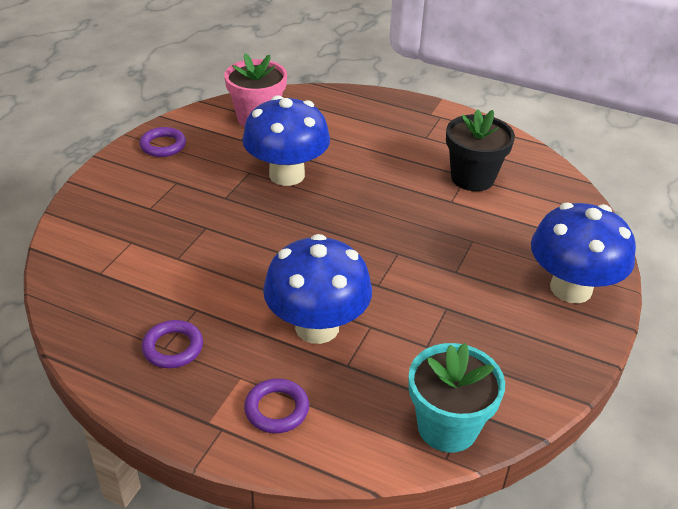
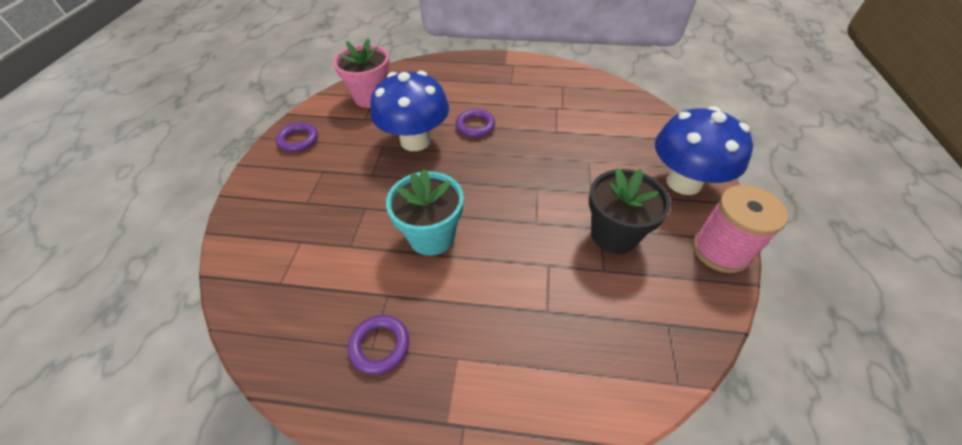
camera: 15 degrees left, 10 degrees up
purple ring [244,378,309,433] -> purple ring moved to [456,109,495,137]
blue mushroom [263,234,372,344] -> none
turquoise flower pot [409,343,505,453] -> turquoise flower pot moved to [386,169,464,256]
black flower pot [446,109,515,191] -> black flower pot moved to [589,168,671,254]
none -> pink spool [693,185,788,273]

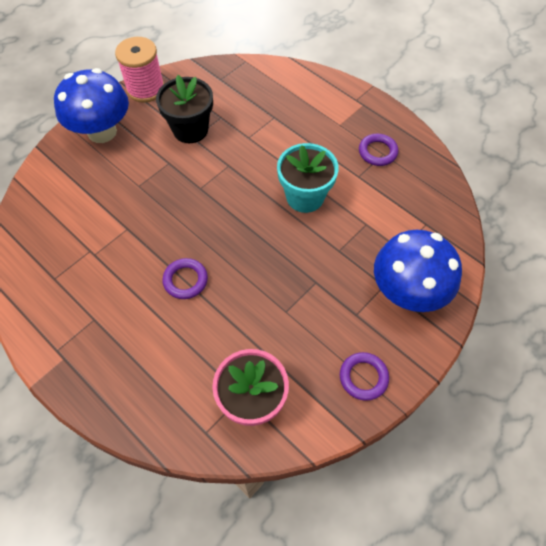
camera: 145 degrees left, 10 degrees up
blue mushroom [370,71,449,151] -> blue mushroom moved to [374,230,462,312]

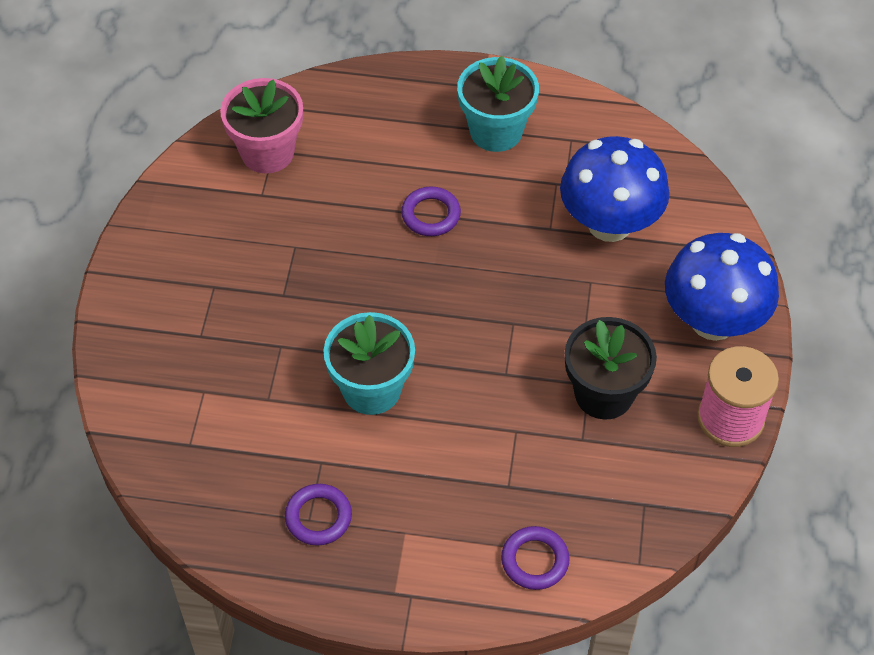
camera: 145 degrees right, 5 degrees down
purple ring [340,352,389,401] -> purple ring moved to [501,526,570,590]
blue mushroom [374,230,462,312] -> blue mushroom moved to [560,136,670,242]
none -> turquoise flower pot [457,56,539,152]

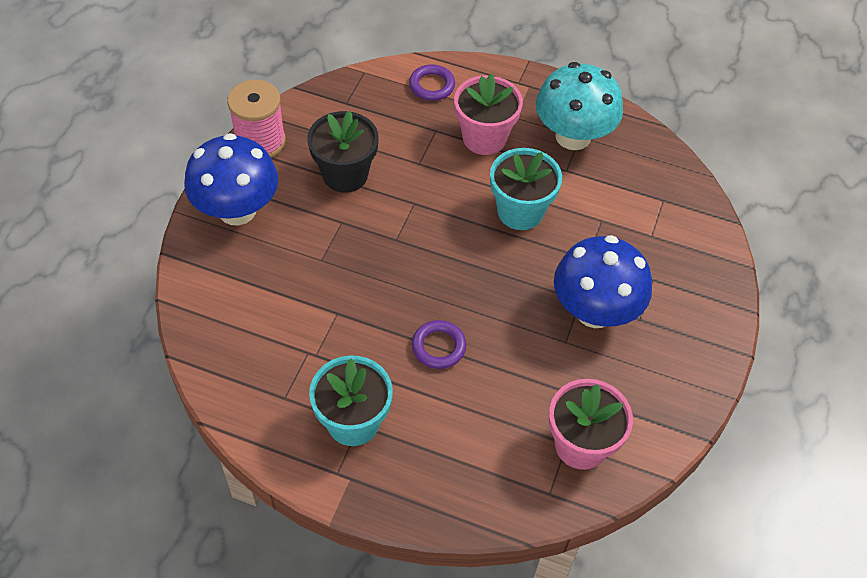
camera: 170 degrees left, 0 degrees up
purple ring [285,484,352,546] -> turquoise mushroom [536,62,623,150]
blue mushroom [560,136,670,242] -> blue mushroom moved to [554,235,652,328]
none -> pink flower pot [454,74,523,155]

